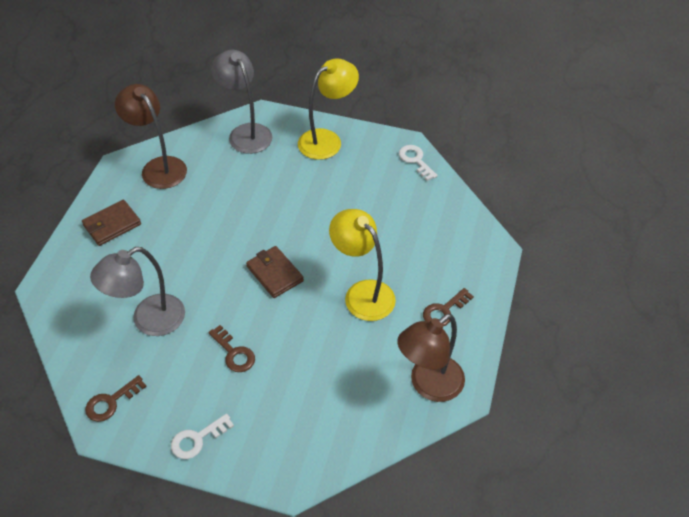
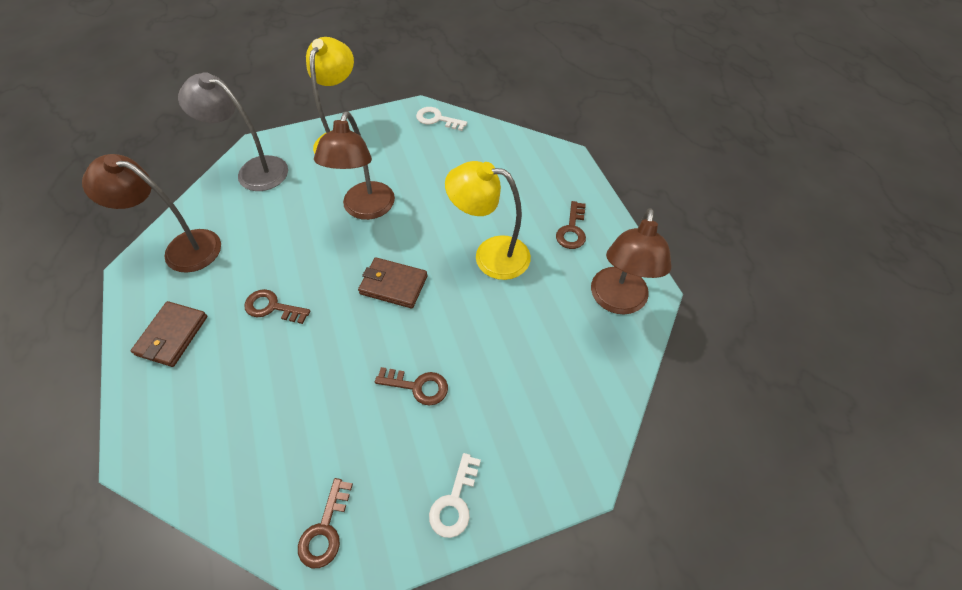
camera: 35 degrees left, 5 degrees up
grey lamp [90,247,185,336] -> none
none -> brown key [244,289,310,324]
none -> brown lamp [314,112,395,220]

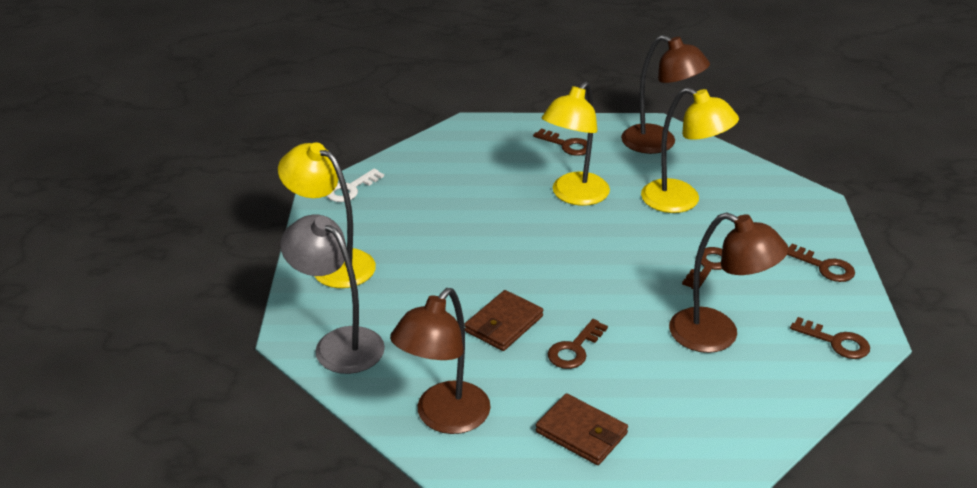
camera: 70 degrees left, 20 degrees down
grey lamp [178,72,288,191] -> grey lamp turned 90 degrees clockwise [280,214,385,374]
brown lamp [314,112,395,220] -> brown lamp moved to [669,212,788,353]
brown wallet [358,257,428,309] -> brown wallet moved to [464,290,543,351]
white key [429,453,481,538] -> brown key [787,244,855,282]
none -> yellow lamp [641,87,739,213]

